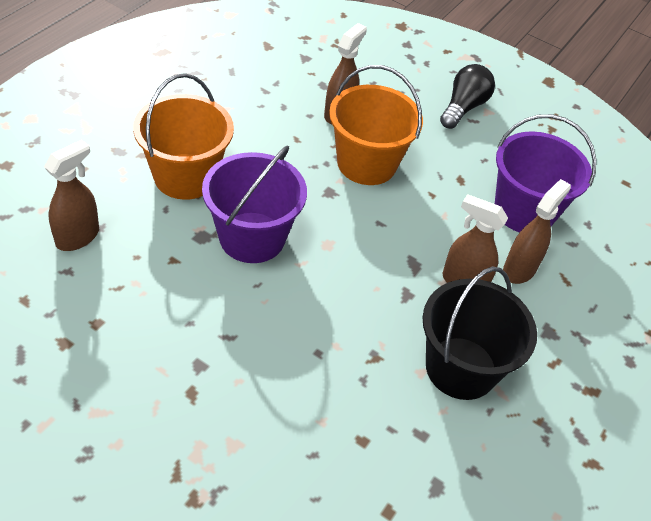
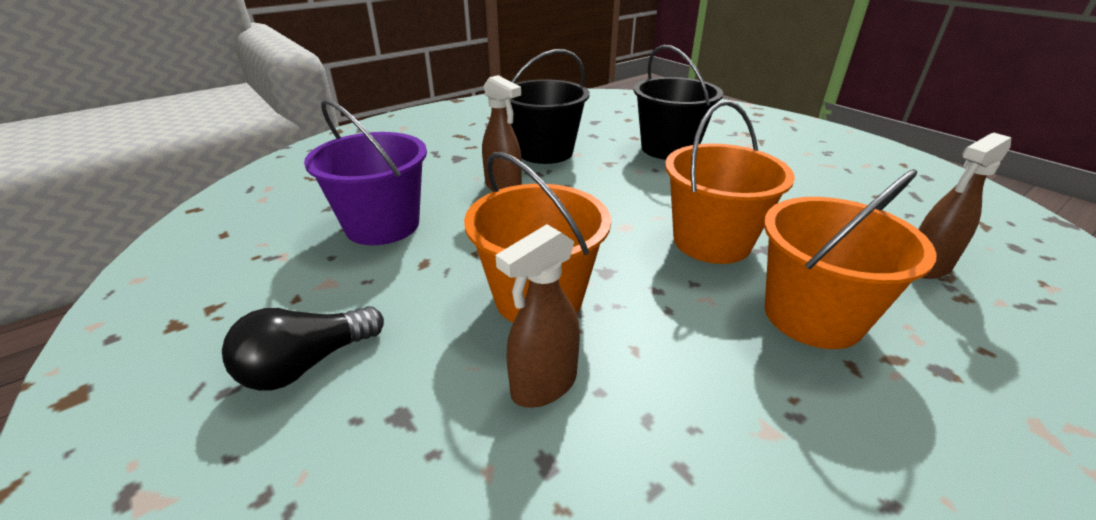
camera: 155 degrees left, 15 degrees down
purple bucket [202,145,307,263] -> orange bucket [665,100,795,264]
brown spray bottle [503,179,571,284] -> none
none -> black bucket [633,45,723,160]

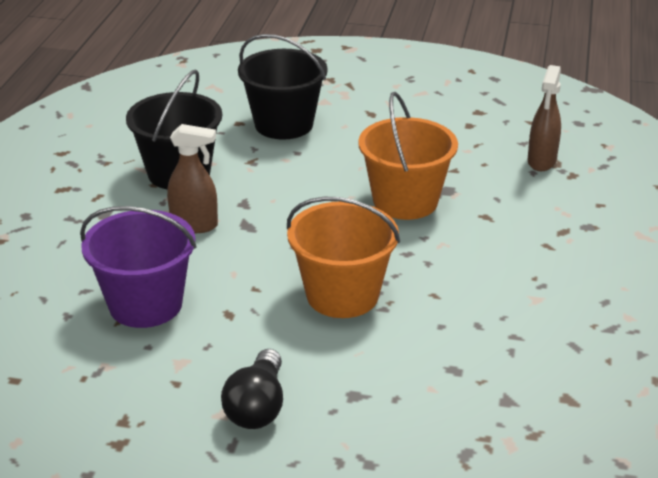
camera: 40 degrees left, 0 degrees up
brown spray bottle [496,224,580,408] -> none
orange bucket [764,169,936,349] -> none

